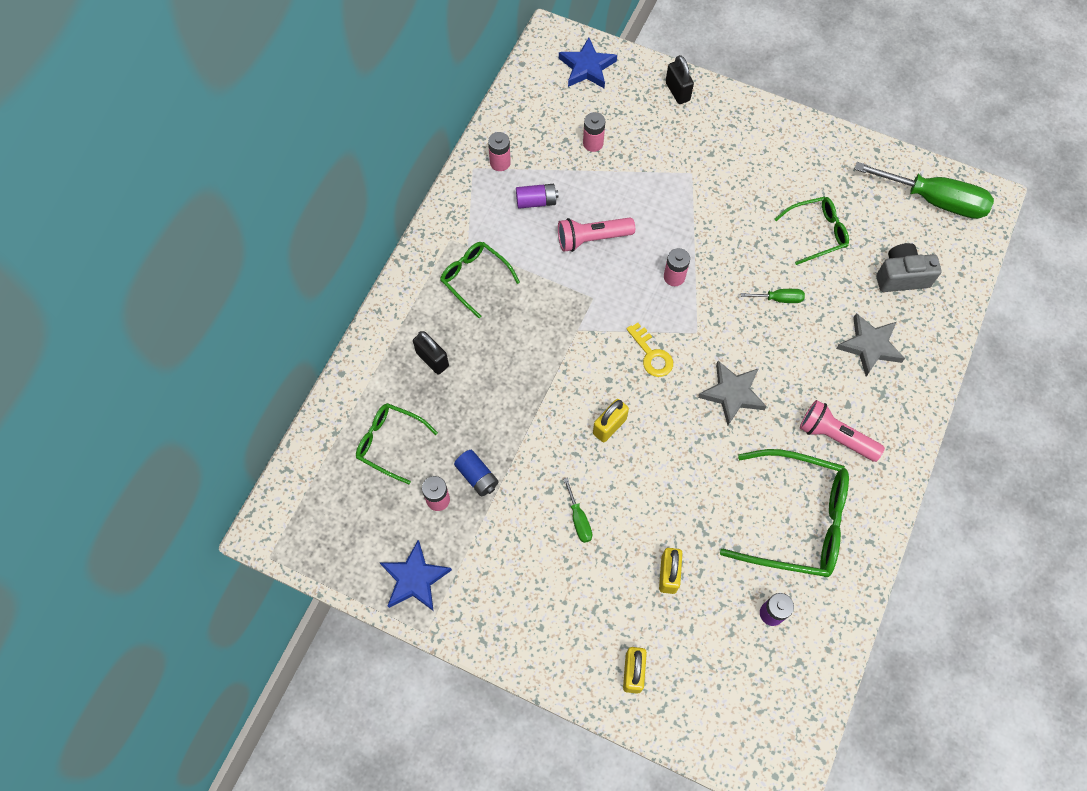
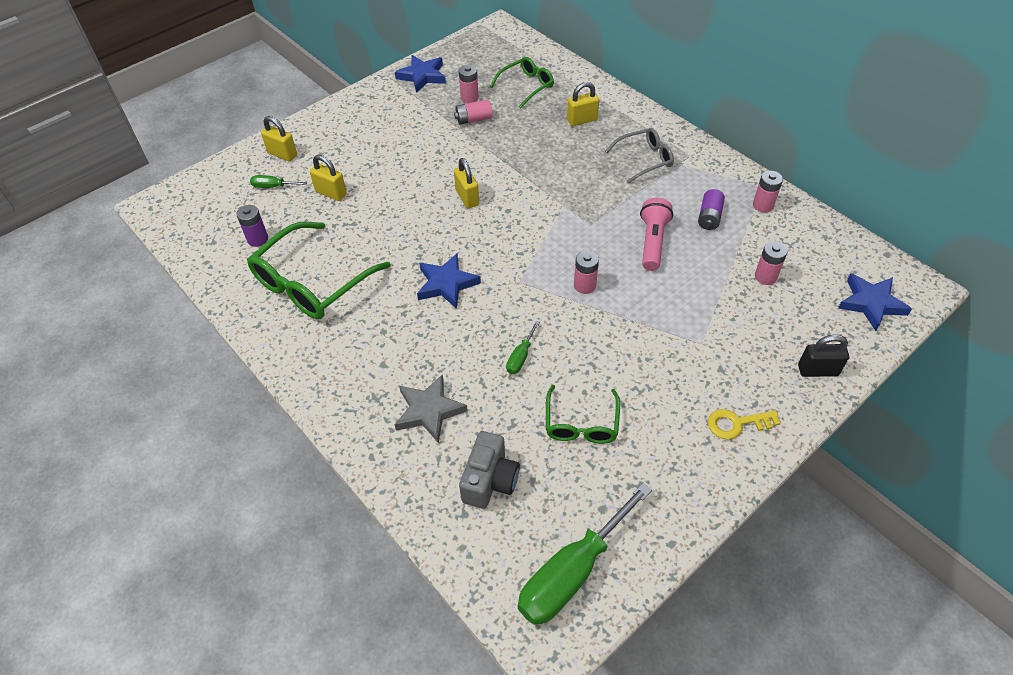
camera: 115 degrees right, 15 degrees down
black padlock [413,331,449,374] -> yellow padlock [567,82,599,126]
green glasses [440,242,520,318] -> grey glasses [605,128,674,183]
blue battery [454,450,499,496] -> pink battery [454,99,493,125]
green screwdriver [563,477,592,543] -> green screwdriver moved to [250,175,307,188]
yellow key [626,323,673,377] -> yellow key moved to [708,409,780,439]
grey star [698,361,767,425] -> blue star [417,253,481,309]
pink flashlight [800,400,885,462] -> none

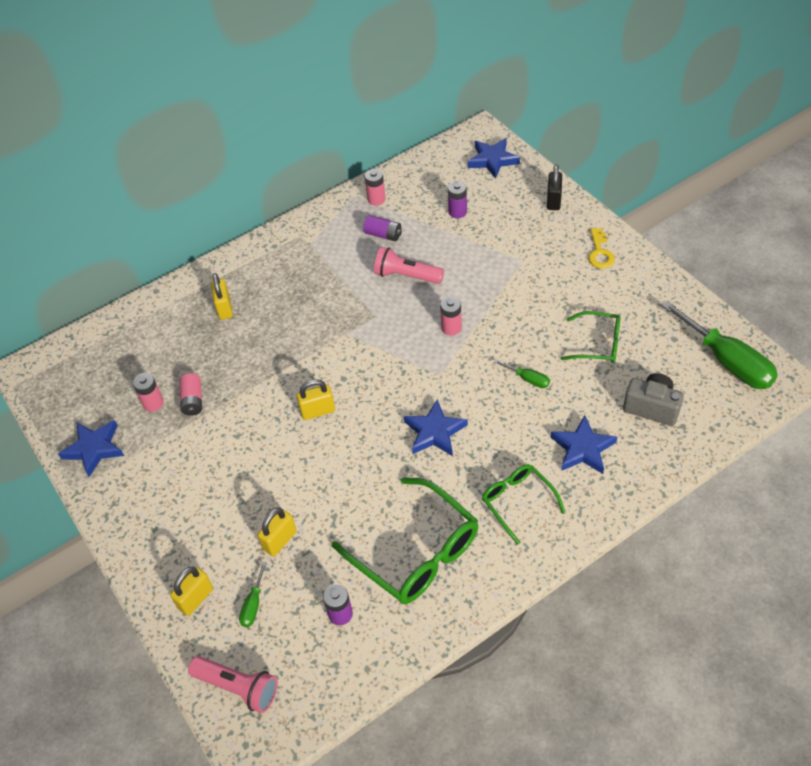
camera: 80 degrees left, 0 degrees up
grey star [394,374,468,443] -> blue star [551,415,617,474]
green glasses [490,57,554,108] -> green glasses moved to [482,464,566,544]
grey glasses [605,128,674,183] -> none
pink battery [755,241,788,285] -> purple battery [448,181,467,218]
none -> pink flashlight [188,656,278,713]

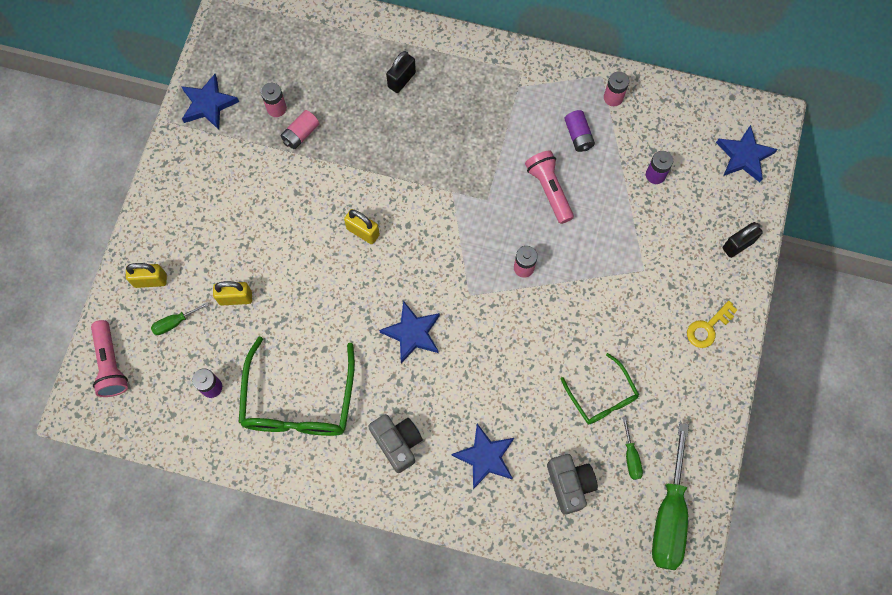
camera: 45 degrees right, 20 degrees up
yellow padlock [211,273,233,320] -> black padlock [386,51,416,93]
green glasses [482,464,566,544] -> grey camera [369,414,422,473]
green screwdriver [494,359,550,388] -> green screwdriver moved to [622,417,643,480]

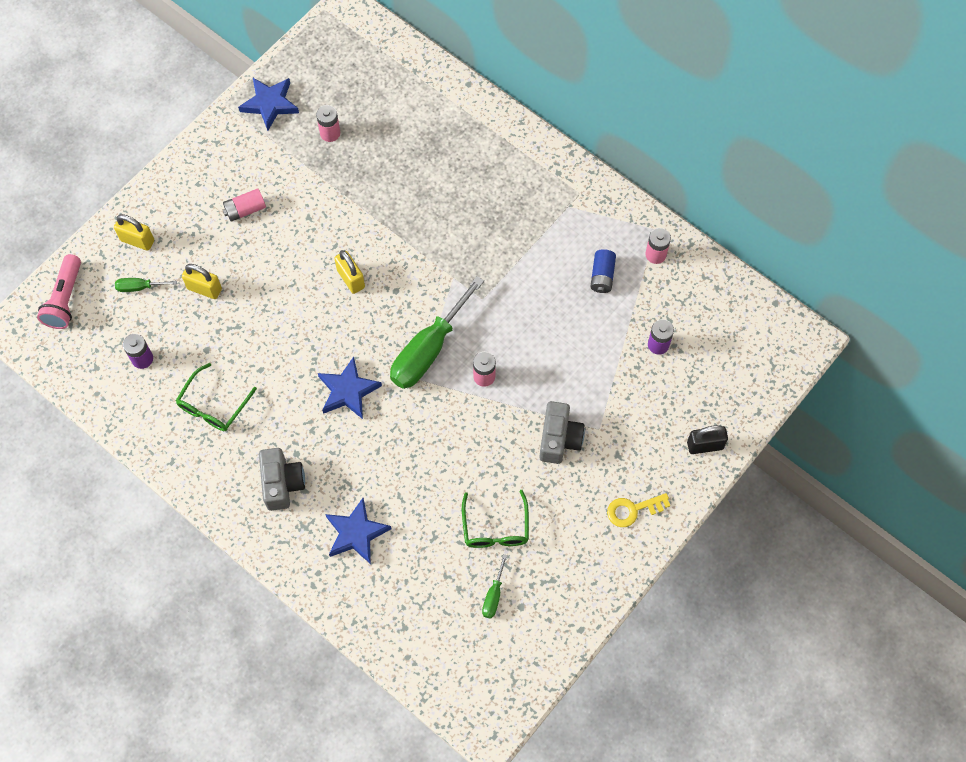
camera: 25 degrees right, 5 degrees down
green glasses [238,337,355,436] -> green glasses [176,363,257,431], size x0.58
pink battery [281,110,320,149] -> pink battery moved to [223,189,266,221]
black padlock [386,51,416,93] -> none
pink flashlight [525,150,574,224] -> none
grey camera [547,454,598,515] -> grey camera moved to [539,401,585,464]
purple battery [564,110,595,152] -> blue battery [590,249,616,293]
green screwdriver [652,423,689,570] -> green screwdriver moved to [390,276,484,389]
blue star [716,125,778,182] -> none

